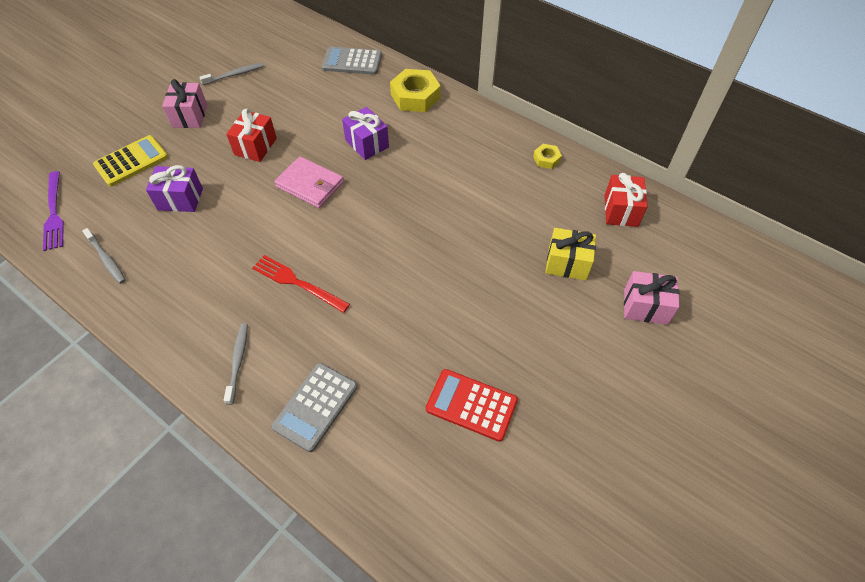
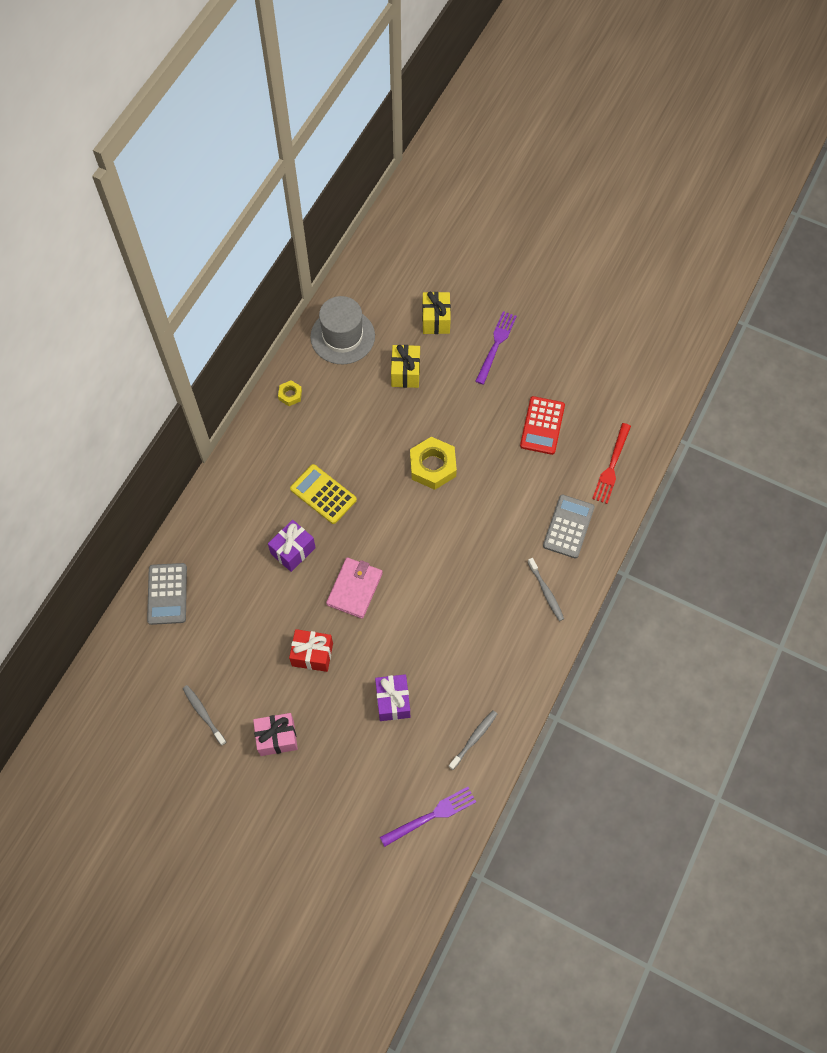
camera: 100 degrees left, 10 degrees up
yellow calculator [93,135,168,187] -> yellow calculator moved to [290,464,357,524]
grey toothbrush [224,323,248,405] -> grey toothbrush turned 105 degrees counterclockwise [528,558,564,621]
red fork [252,255,350,313] -> red fork moved to [592,423,631,504]
grey calculator [271,363,357,452] -> grey calculator turned 90 degrees counterclockwise [543,495,595,559]
yellow nut [390,69,441,112] -> yellow nut moved to [410,437,457,490]
red gift [604,173,648,227] -> grey hat [310,296,375,364]
pink gift [624,271,680,325] -> yellow gift [422,292,451,334]
none -> purple fork [475,311,517,385]

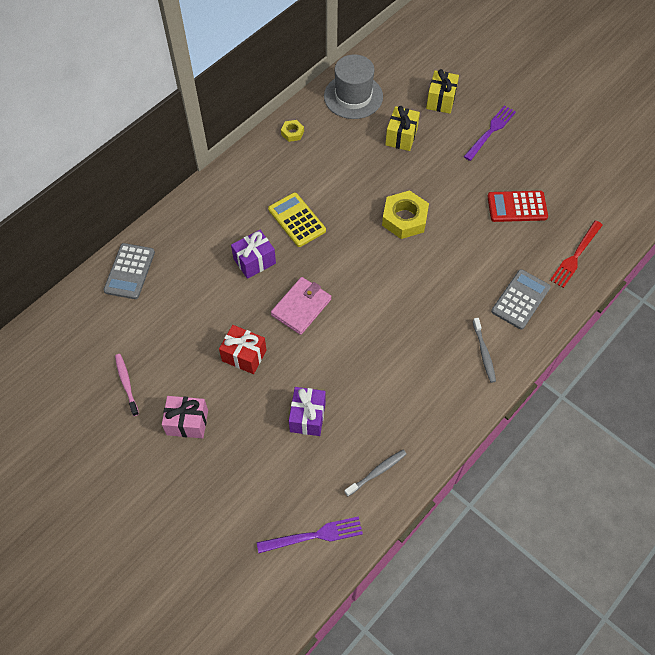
camera: 15 degrees right, 5 degrees down
grey toothbrush [183,685,226,746] -> pink toothbrush [115,354,139,416]
red calculator [520,396,565,455] -> red calculator turned 60 degrees clockwise [487,191,548,222]

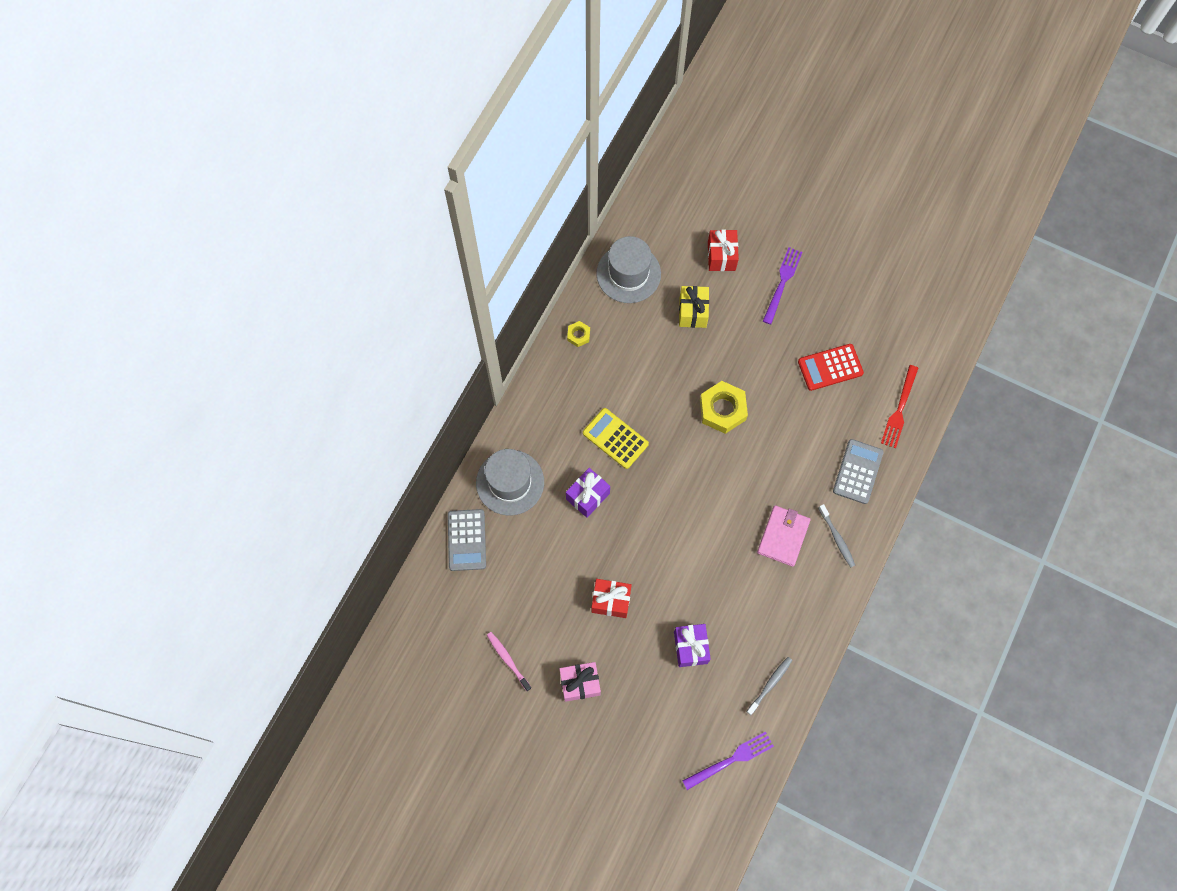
camera: 15 degrees left, 10 degrees up
pink wallet [271,277,331,335] -> pink wallet moved to [757,505,811,567]
yellow gift [426,69,459,114] -> red gift [708,230,739,271]
none -> grey hat [476,449,544,516]

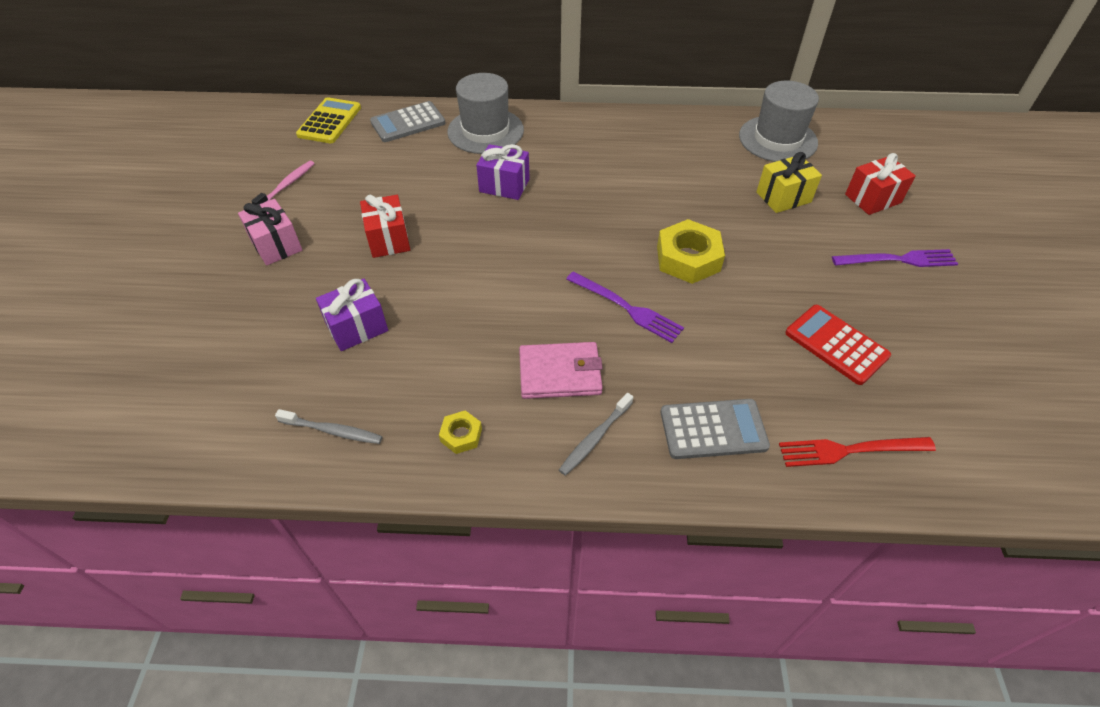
camera: 65 degrees right, 20 degrees down
yellow nut [567,321,590,347] -> yellow nut moved to [439,410,482,454]
yellow calculator [583,408,649,469] -> yellow calculator moved to [296,97,361,143]
purple fork [682,731,774,790] -> purple fork moved to [566,272,684,343]

